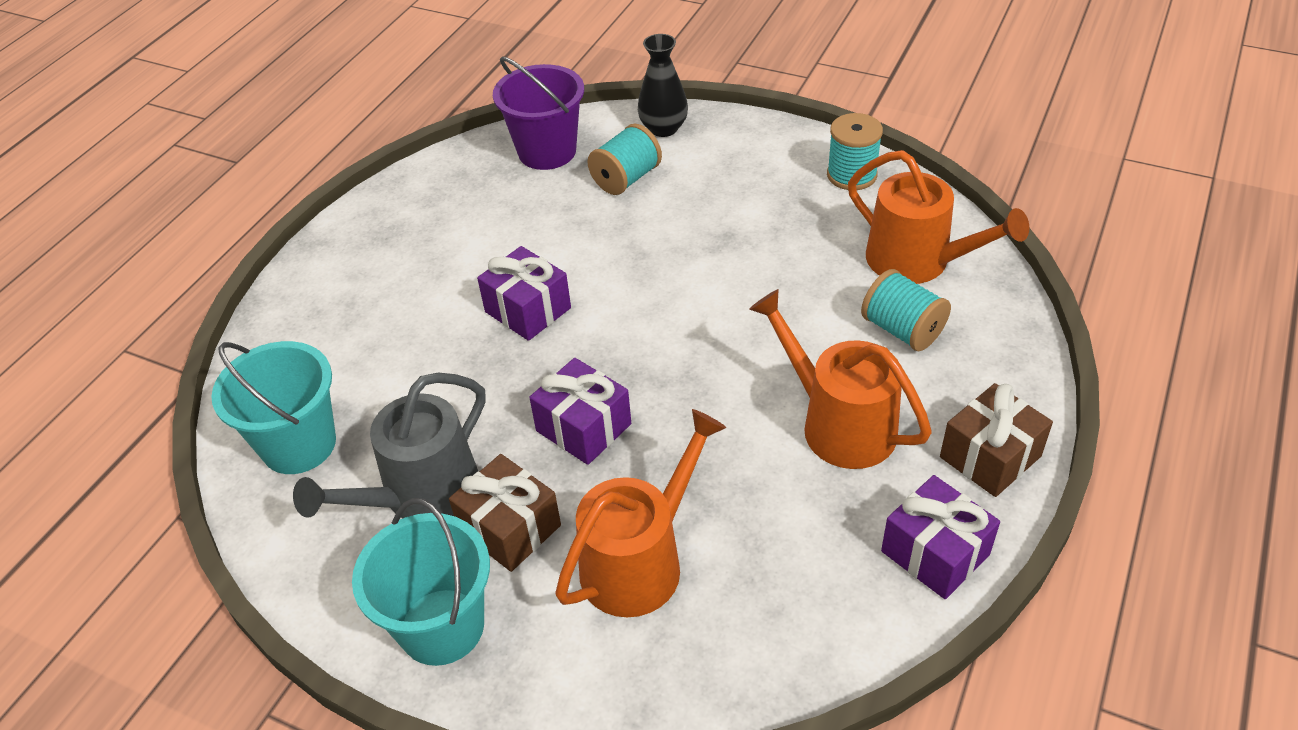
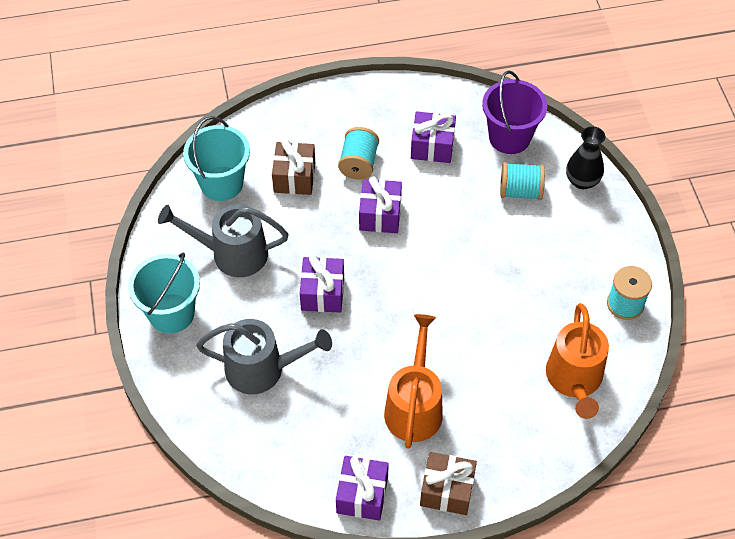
camera: 50 degrees right, 10 degrees up
brown gift [449,454,561,572] -> brown gift moved to [272,139,315,195]
orange watering can [555,409,726,617] -> grey watering can [196,319,332,394]
turquoise spool [861,269,951,351] -> turquoise spool moved to [338,127,379,180]
none -> purple gift [411,111,456,163]

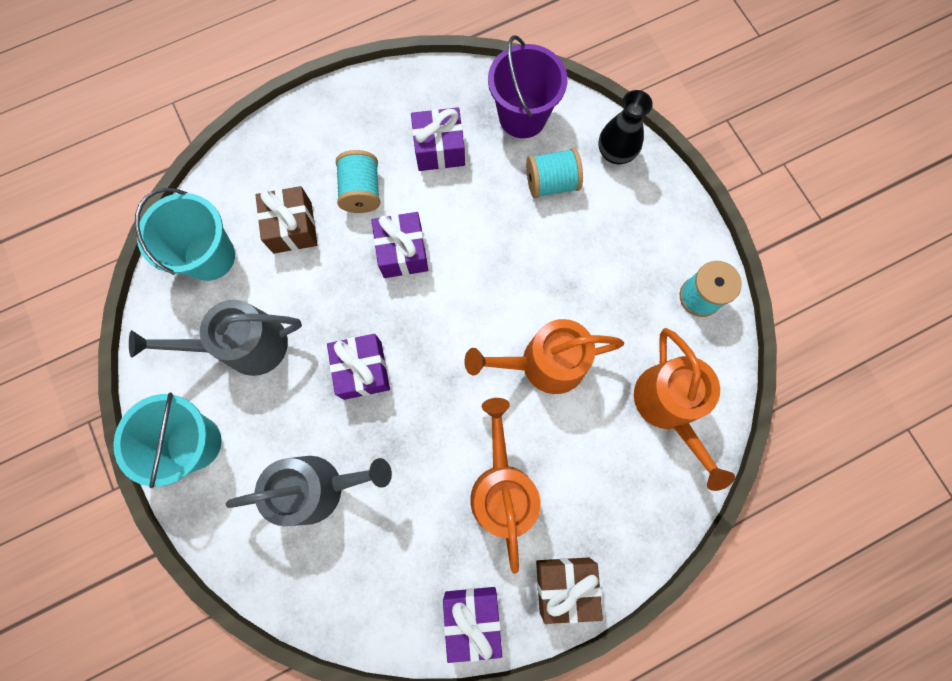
camera: 15 degrees left, 20 degrees up
none -> orange watering can [464,319,624,394]

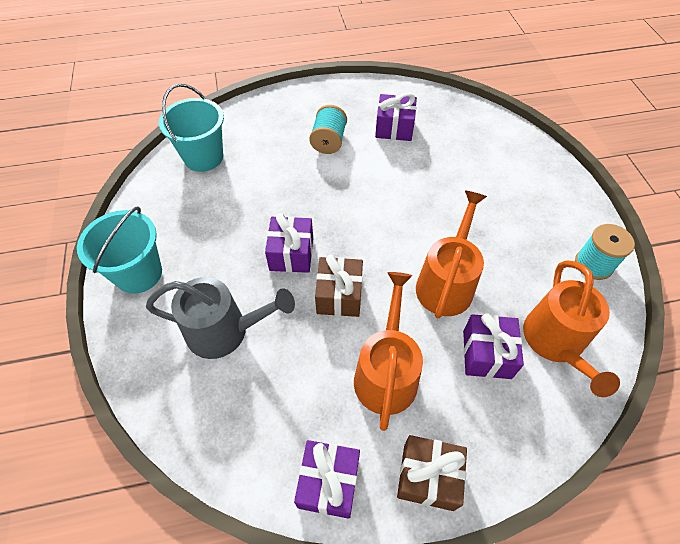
camera: 15 degrees right, 20 degrees down
grey watering can [129,300,302,376] -> none
brown gift [255,186,318,254] -> brown gift moved to [315,255,363,317]
purple gift [371,212,428,278] -> purple gift moved to [463,313,524,379]
orange watering can [464,319,624,394] -> orange watering can turned 105 degrees clockwise [416,190,487,318]
purple bucket [488,35,568,138] -> none
turquoise spool [526,148,583,198] -> none
black vase [599,90,653,164] -> none

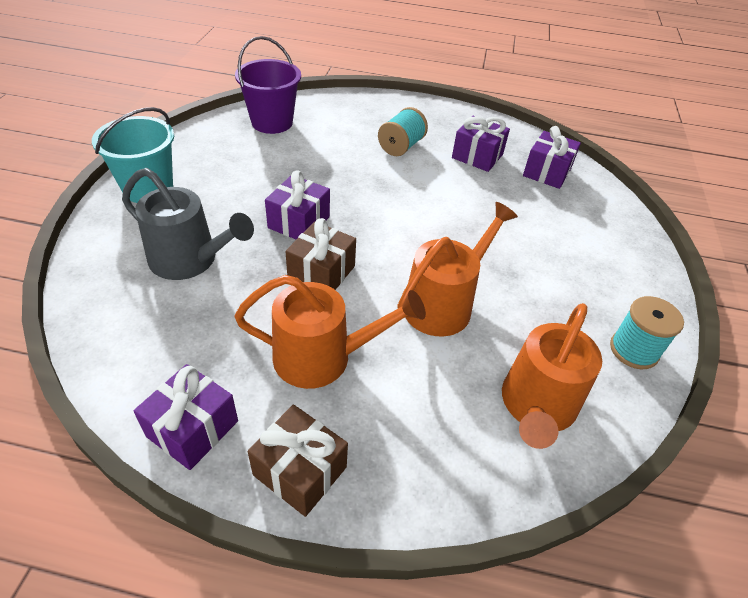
camera: 20 degrees right, 10 degrees down
turquoise bucket [159,84,224,172] -> purple bucket [235,36,301,134]
orange watering can [354,272,423,431] -> orange watering can turned 60 degrees clockwise [234,275,426,389]
purple gift [463,313,524,379] -> purple gift moved to [523,126,581,189]

